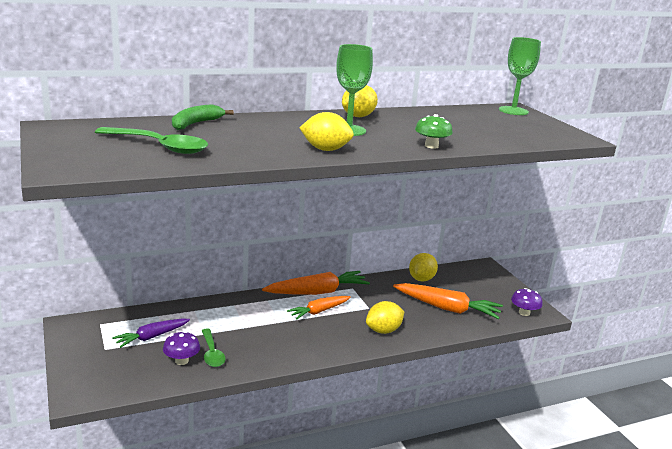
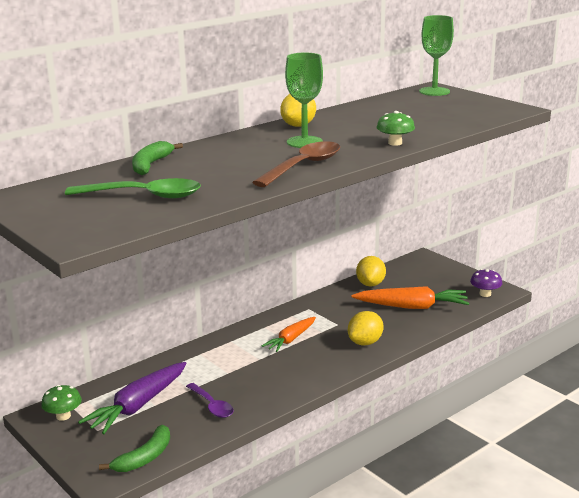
camera: 15 degrees left, 0 degrees up
purple carrot [112,319,190,348] -> purple carrot [78,362,186,434], size x1.59
purple mushroom [163,331,200,365] -> none
green spoon [202,328,225,367] -> purple spoon [186,383,233,418]
orange carrot [262,271,370,295] -> none
yellow lemon [299,112,354,151] -> brown spoon [252,141,340,187]
none -> green mushroom [41,385,82,421]
none -> green banana [99,425,170,472]

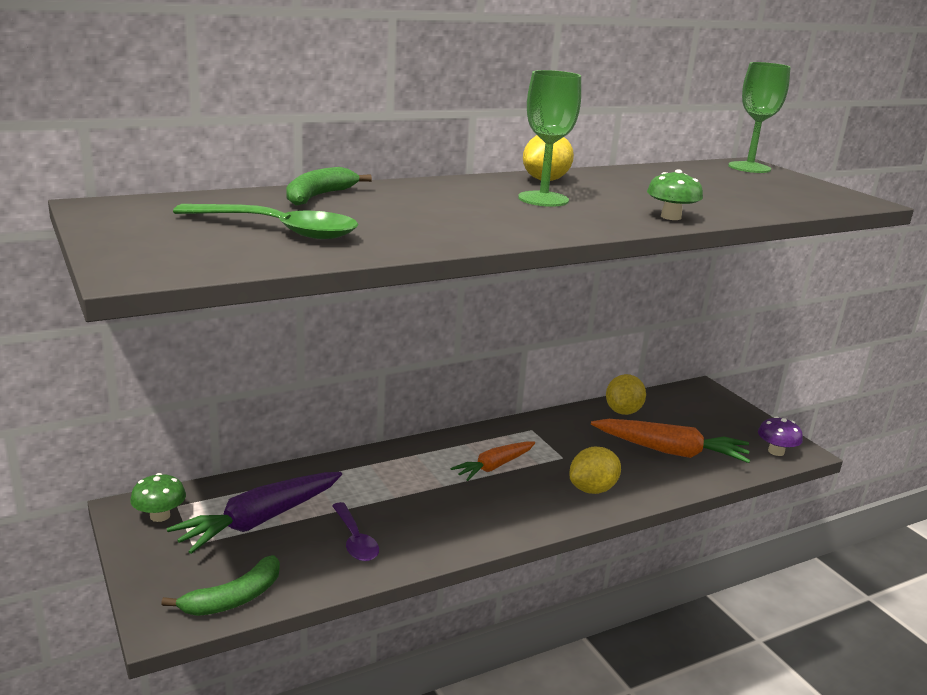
camera: 10 degrees right, 0 degrees up
brown spoon [252,141,340,187] -> none

